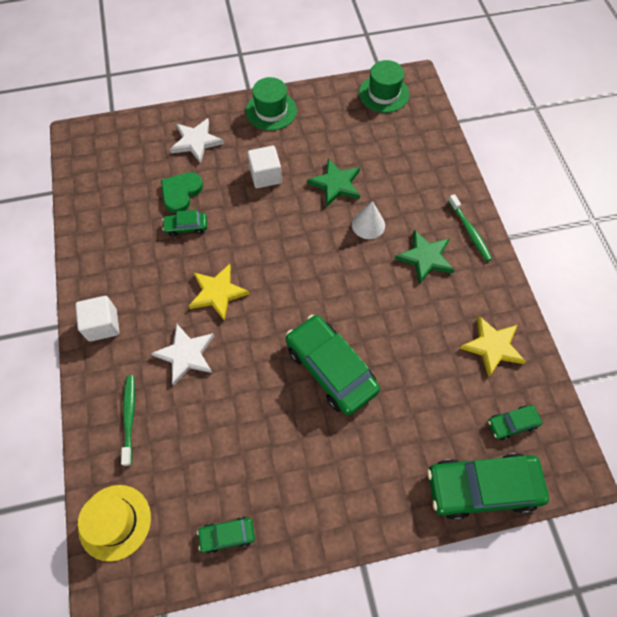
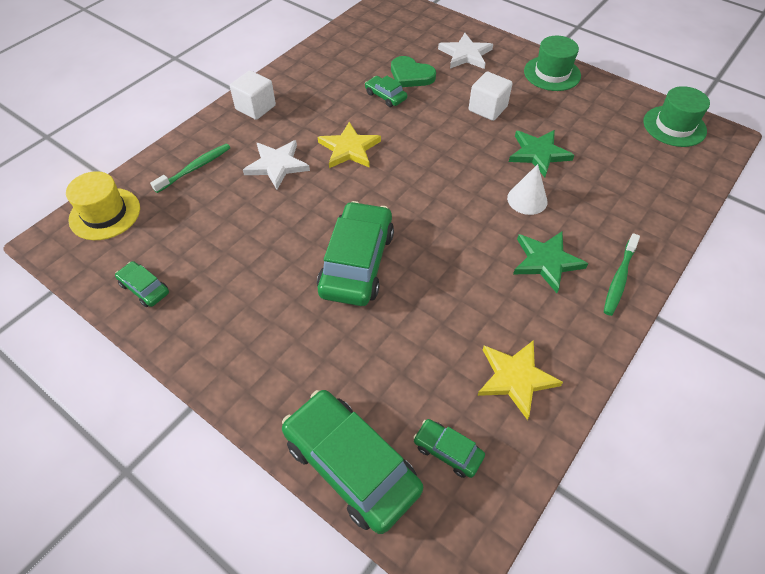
camera: 50 degrees right, 10 degrees down
green heart [161,172,203,213] -> green heart turned 135 degrees counterclockwise [391,56,436,87]

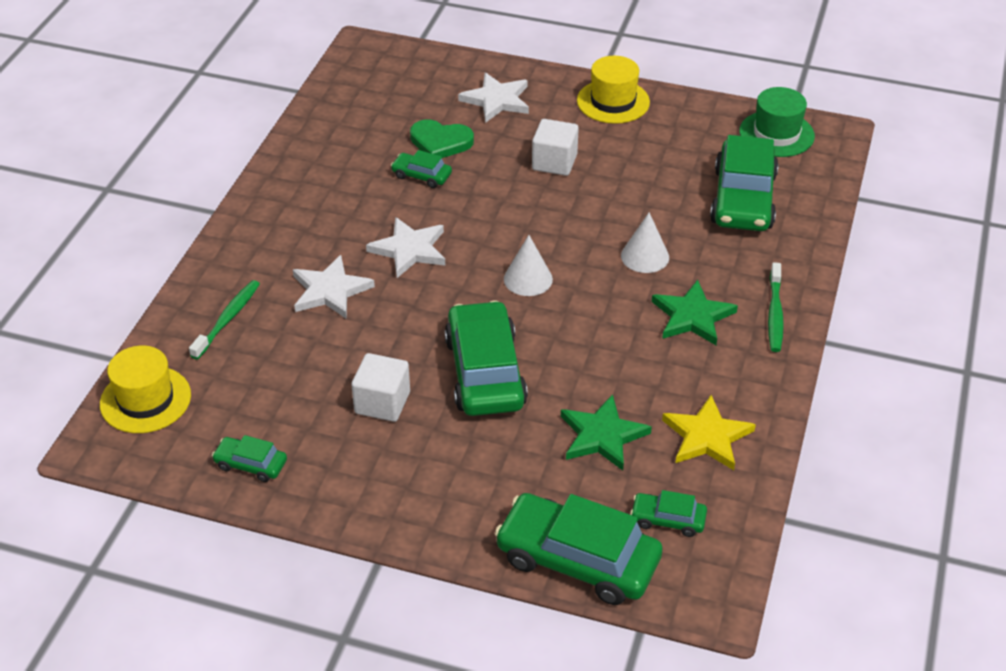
camera: 20 degrees left, 10 degrees down
white cube [230,71,276,120] -> white cube moved to [351,353,410,422]
yellow star [318,122,381,168] -> white star [366,217,445,278]
green star [509,130,575,177] -> green star moved to [561,394,652,471]
green hat [524,36,581,91] -> yellow hat [577,56,650,124]
none -> white cone [504,235,553,296]
none -> green car [710,135,779,231]

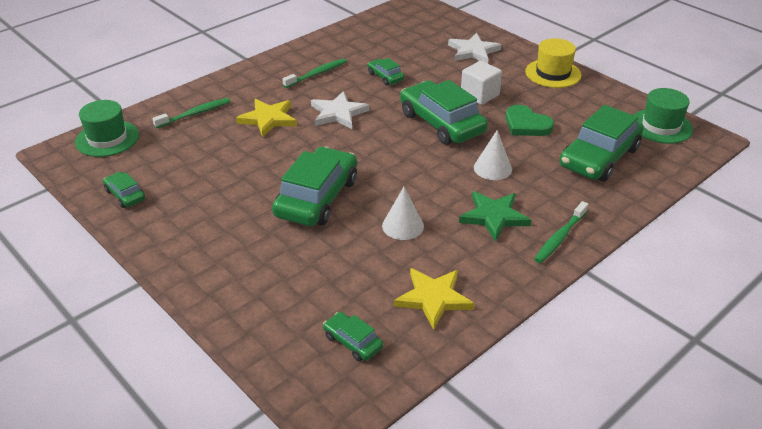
camera: 30 degrees right, 5 degrees down
yellow hat [100,346,191,433] -> green hat [75,100,139,157]
white star [293,255,375,319] -> yellow star [236,99,297,137]
white cube [351,353,410,422] -> none
green heart [410,119,474,158] -> green heart moved to [506,105,554,136]
green car [495,493,663,605] -> green car moved to [400,80,488,145]
white cone [504,235,553,296] -> white cone moved to [382,187,424,240]
green star [561,394,652,471] -> none
none -> green toothbrush [282,59,347,88]

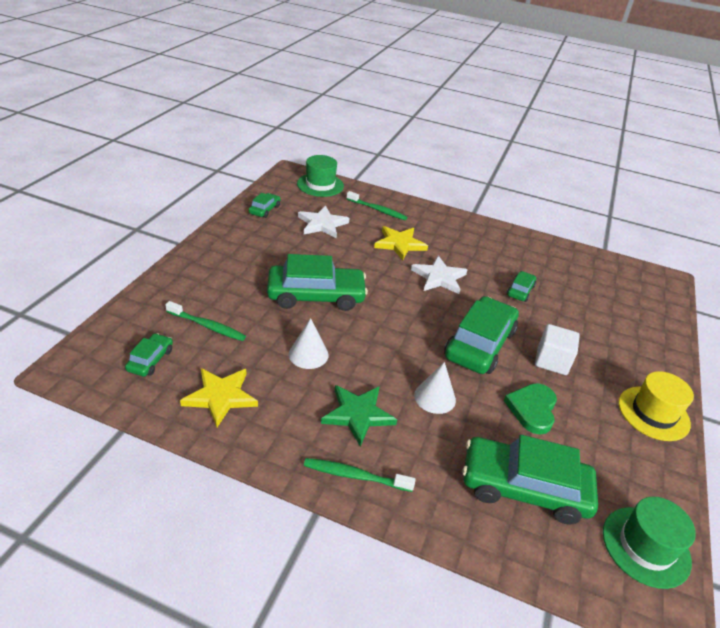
camera: 60 degrees right, 0 degrees up
green toothbrush [282,59,347,88] -> green toothbrush moved to [165,301,246,341]
white star [448,33,501,63] -> white star moved to [298,206,349,238]

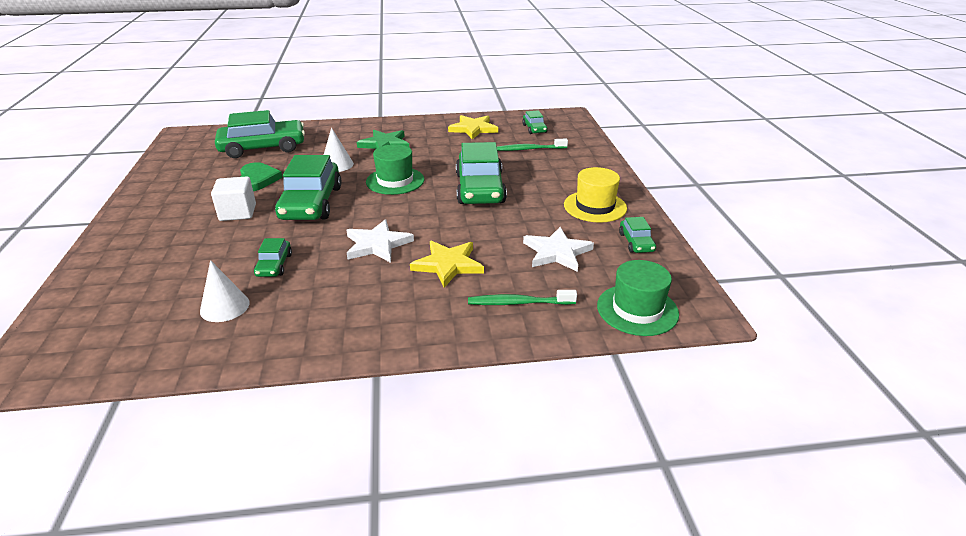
camera: 155 degrees right, 5 degrees down
green car [267,254,368,311] -> green car turned 60 degrees counterclockwise [456,142,507,204]
white cone [289,318,329,369] -> white cone moved to [200,260,250,322]
green toothbrush [304,458,416,492] -> none
green hat [603,496,696,589] -> green hat moved to [366,144,424,195]
yellow hat [618,371,694,441] -> yellow hat moved to [564,167,627,223]

